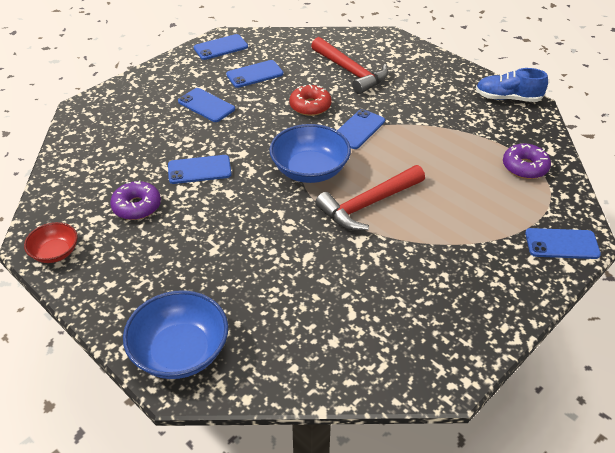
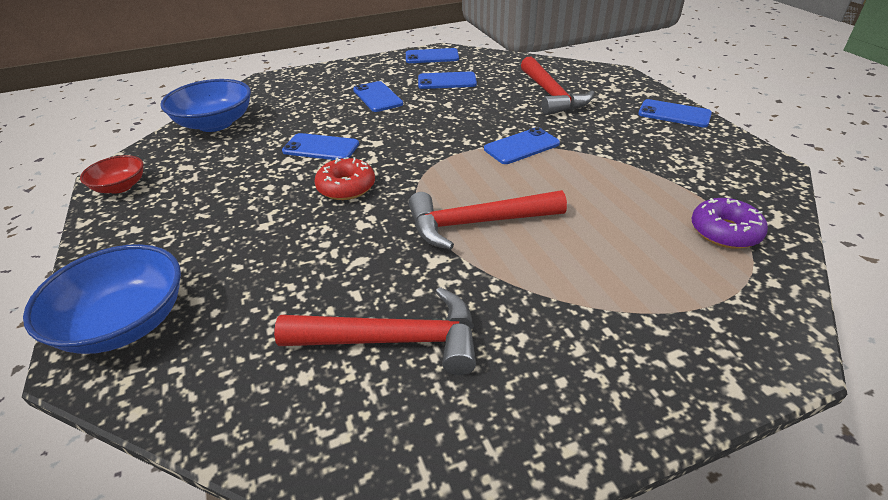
camera: 25 degrees right, 5 degrees down
purple donut [110,180,161,220] -> none
blue bowl [269,124,351,183] -> blue bowl moved to [160,79,251,132]
red donut [289,84,332,116] -> red donut moved to [315,157,375,200]
blue shoe [476,68,548,102] -> none
blue phone [525,228,601,259] -> blue phone moved to [638,99,712,127]
none -> red hammer [274,287,476,375]

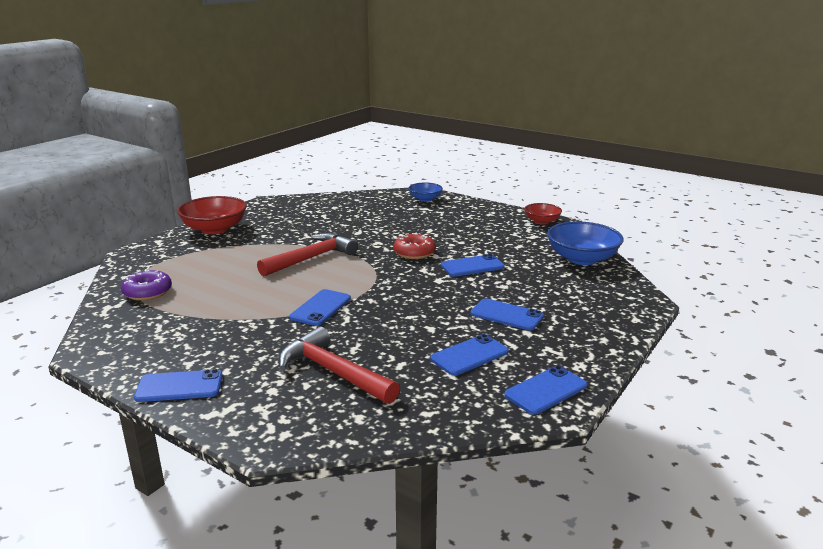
camera: 145 degrees right, 15 degrees down
blue bowl [23,244,181,354] -> blue bowl [408,183,443,202], size x0.57
red hammer [274,287,476,375] -> none
none -> red bowl [177,196,247,234]

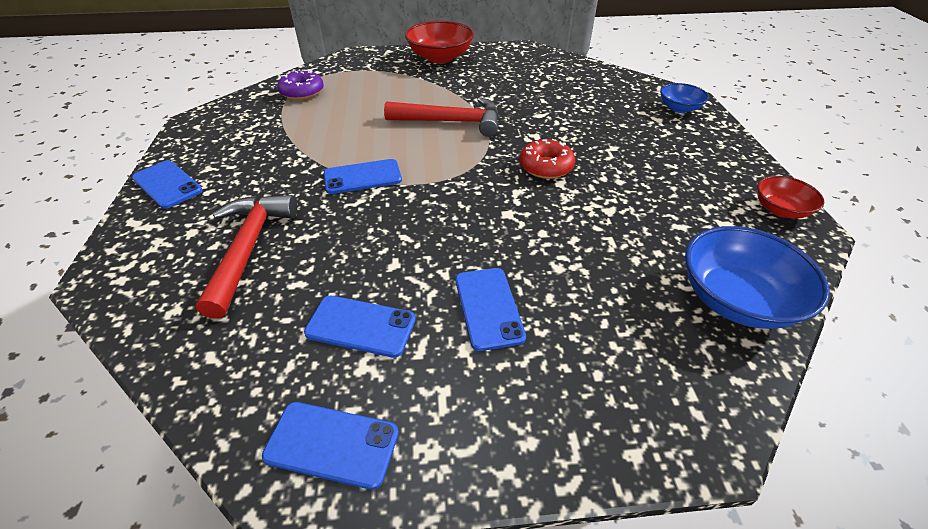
camera: 50 degrees right, 20 degrees up
blue phone [441,254,505,277] -> none

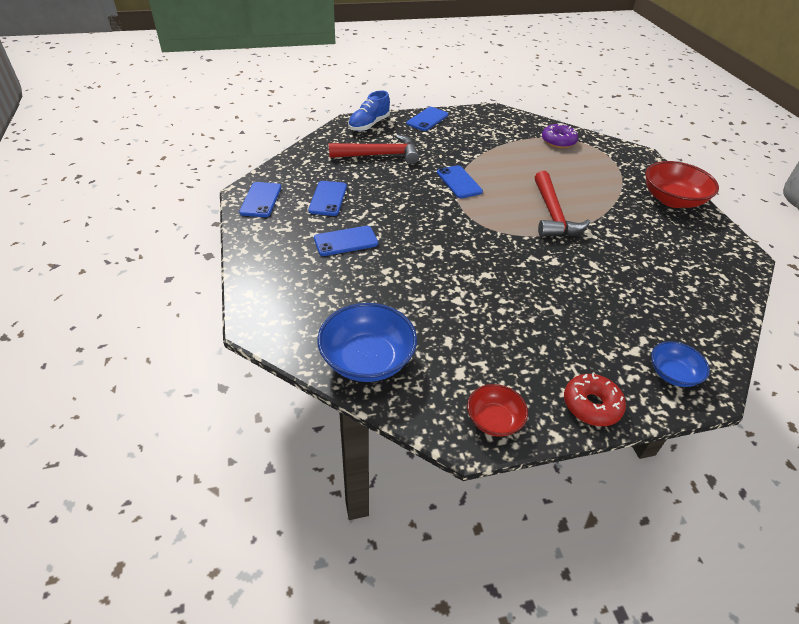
camera: 80 degrees right, 0 degrees up
red donut [520,139,575,179] -> red donut moved to [564,373,626,426]
none -> blue shoe [348,90,390,131]

